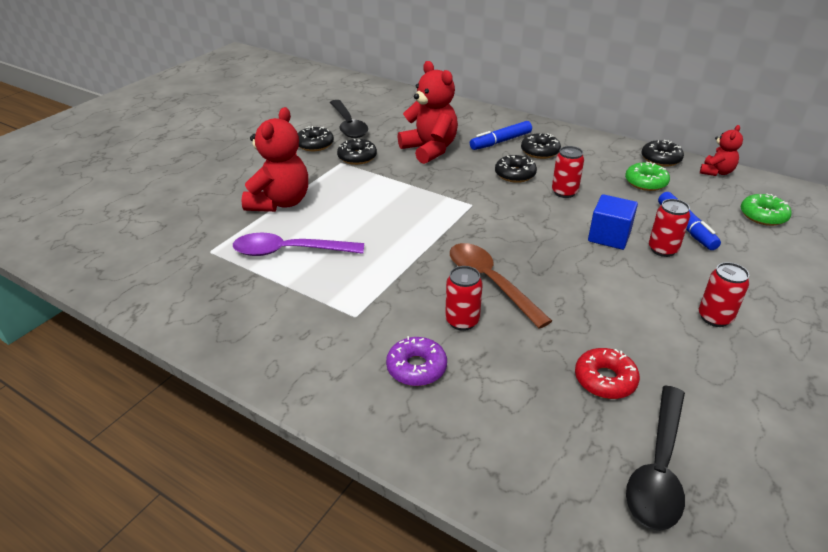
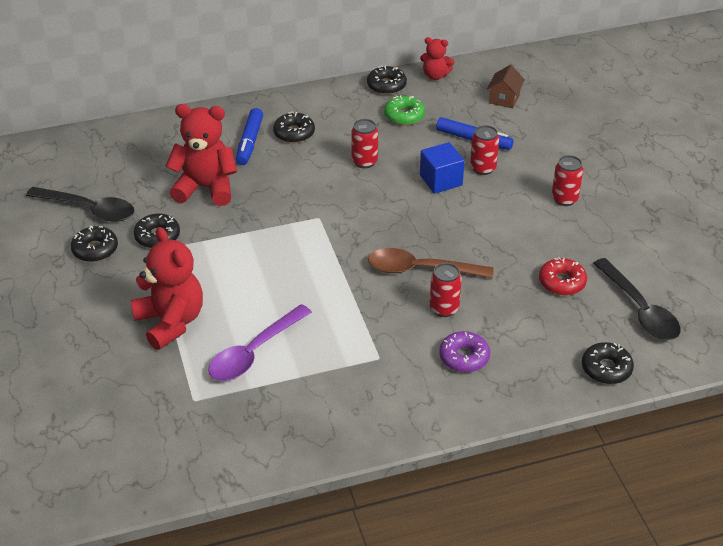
camera: 50 degrees left, 5 degrees up
black donut [495,155,537,183] -> black donut moved to [582,342,634,384]
red teddy bear [700,125,743,176] -> red teddy bear turned 120 degrees clockwise [420,37,455,80]
green donut [740,193,792,226] -> brown house [487,65,525,108]

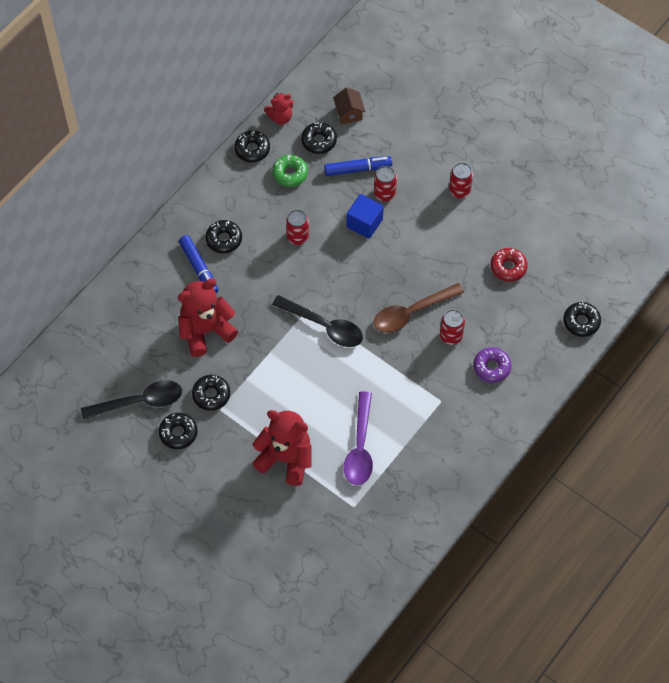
camera: 35 degrees left, 20 degrees up
black spoon [593,258,681,340] -> black spoon moved to [272,295,363,347]
none -> black donut [301,122,337,154]

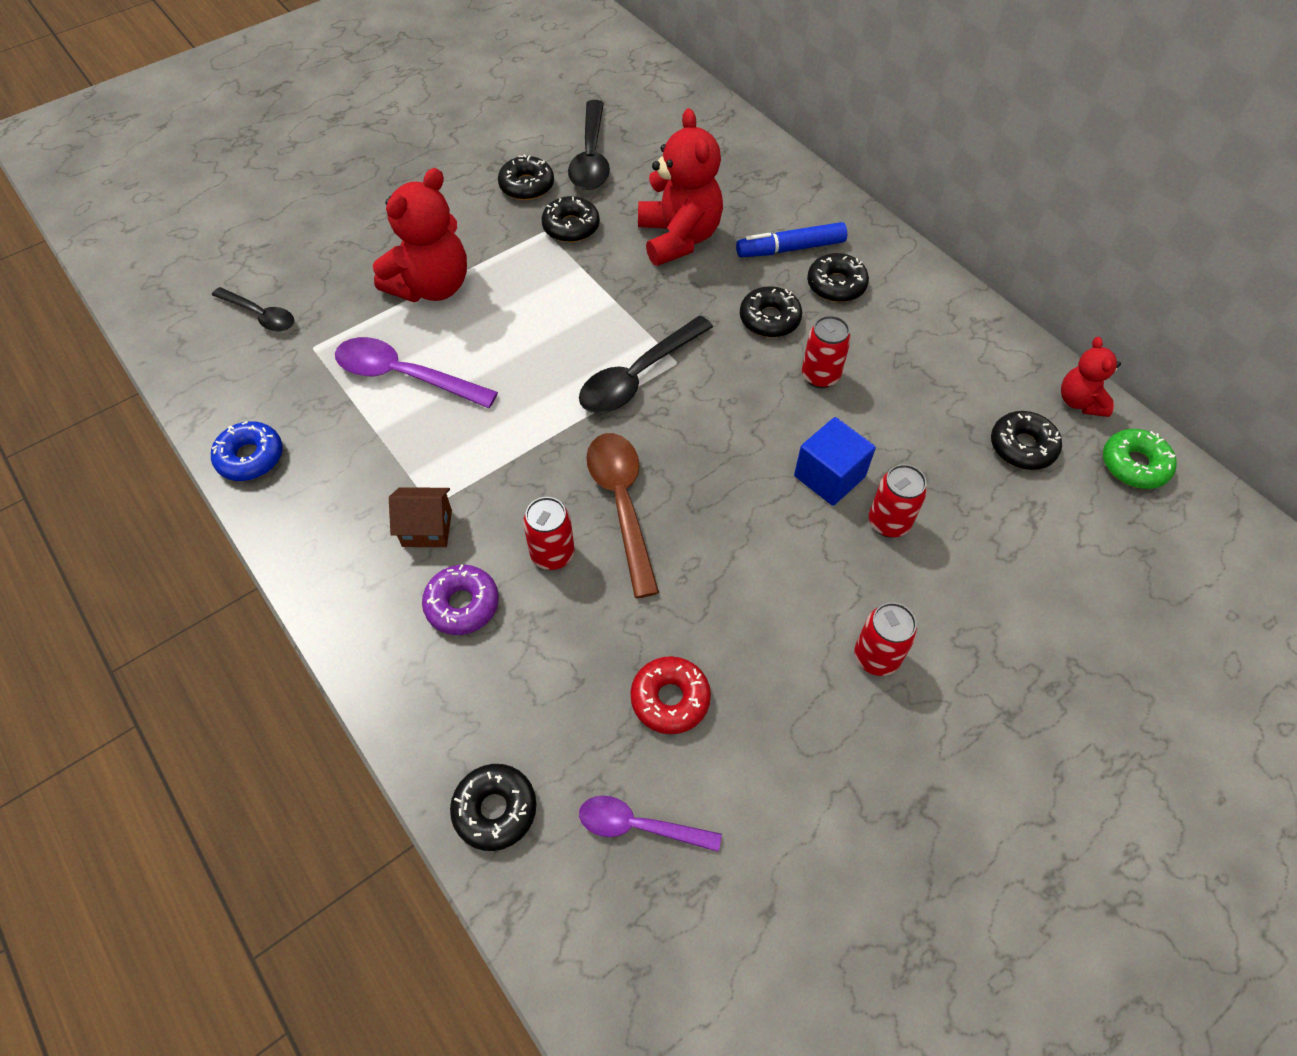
camera: 105 degrees right, 5 degrees down
black donut [234,130,270,162] -> black donut moved to [740,286,802,338]
green donut [272,155,308,187] -> green donut moved to [1103,429,1177,489]
blue marker [324,156,392,176] -> none
brown house [333,87,366,124] -> brown house moved to [389,487,452,547]
none -> blue donut [211,421,283,481]
none -> black spoon [212,287,294,332]
none -> purple spoon [579,796,722,852]

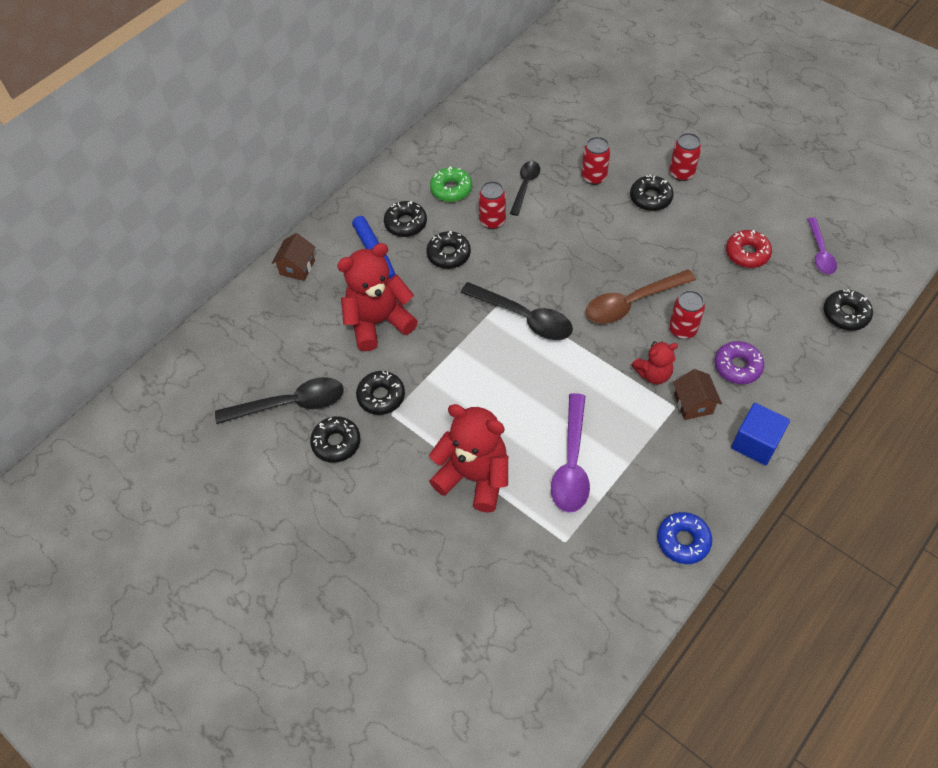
camera: 100 degrees left, 0 degrees up
black spoon [212,287,294,332] -> black spoon moved to [510,161,540,216]
blue cube [794,417,876,506] -> blue cube moved to [731,403,790,465]
black donut [991,411,1062,470] -> black donut moved to [630,175,674,211]
red teddy bear [1061,337,1121,417] -> red teddy bear moved to [632,341,678,384]
green donut [1103,429,1177,489] -> green donut moved to [430,167,472,202]
none -> brown house [272,233,315,281]

